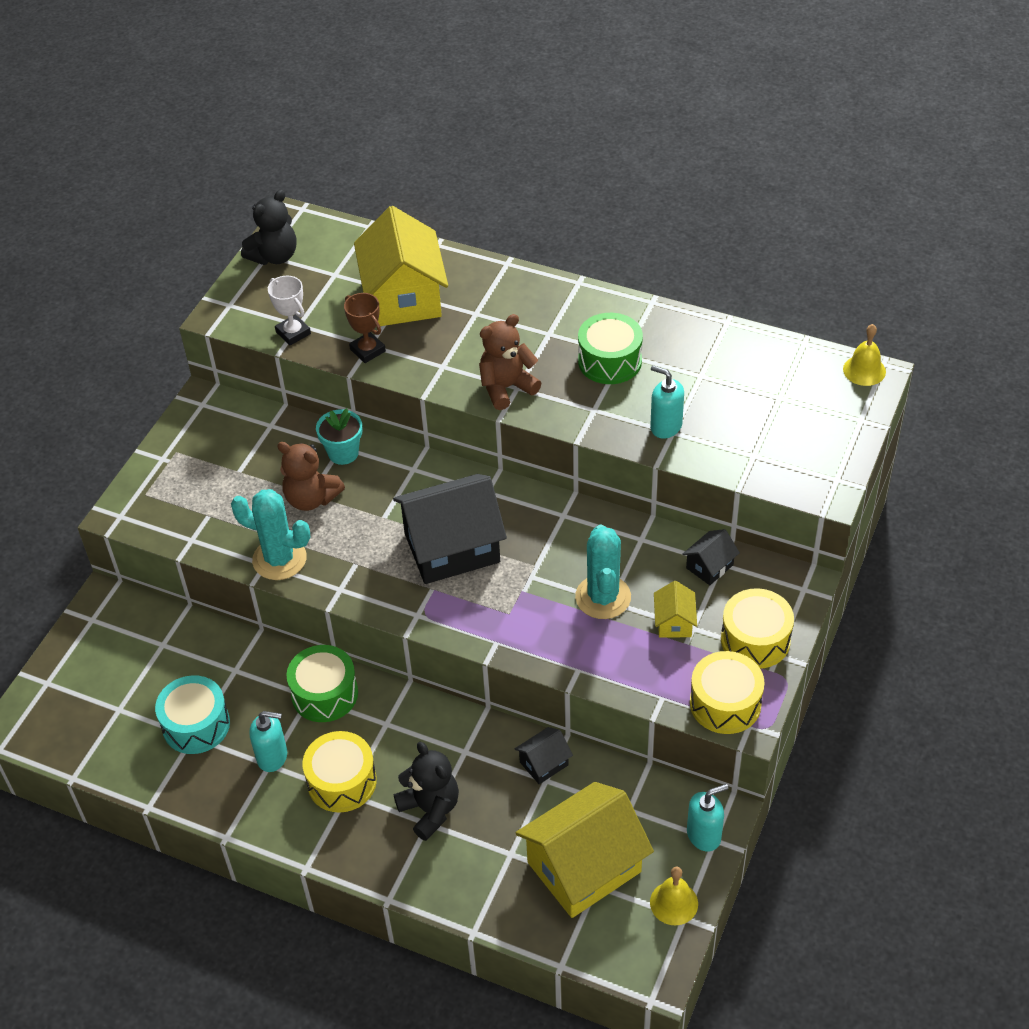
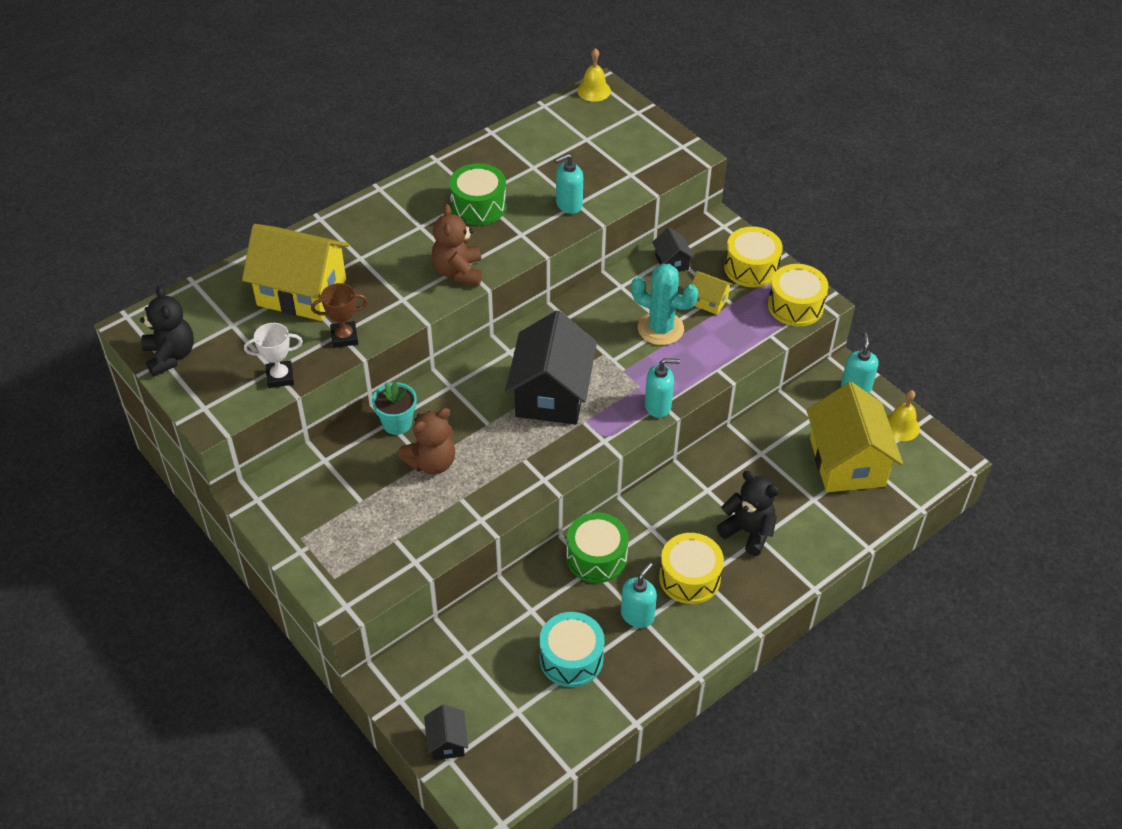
camera: 65 degrees left, 0 degrees up
turquoise cactus [231,489,311,580] -> none
black teddy bear [394,742,459,841] -> black teddy bear turned 45 degrees clockwise [717,471,779,556]
black house [515,727,573,784] -> black house moved to [424,704,468,760]
none -> turquoise soap dispenser [645,358,680,418]

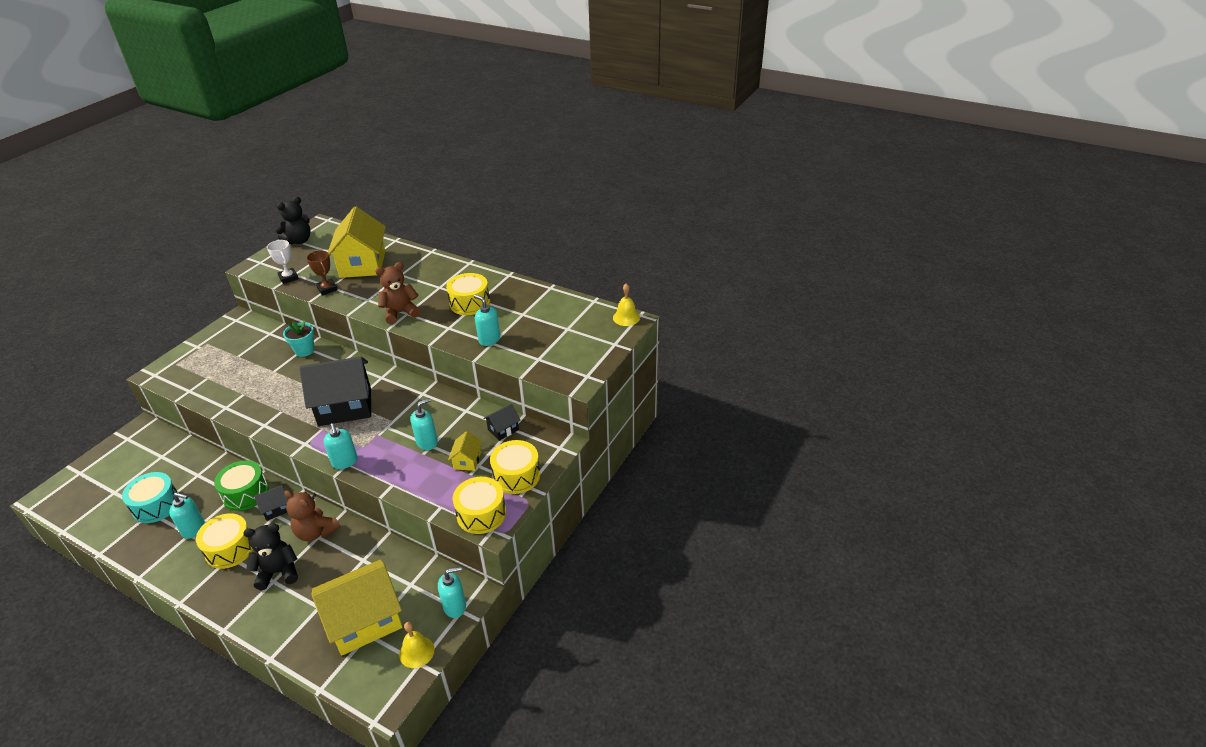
camera: 70 degrees right, 10 degrees down
brown teddy bear [398,408,455,475] -> brown teddy bear moved to [284,490,341,541]
black house [424,704,468,760] -> black house moved to [254,485,288,521]
green drum [449,163,507,225] -> yellow drum [446,273,490,315]
turquoise cactus [631,264,698,345] -> turquoise soap dispenser [411,398,438,450]
black teddy bear [717,471,779,556] -> black teddy bear turned 120 degrees counterclockwise [243,524,298,590]

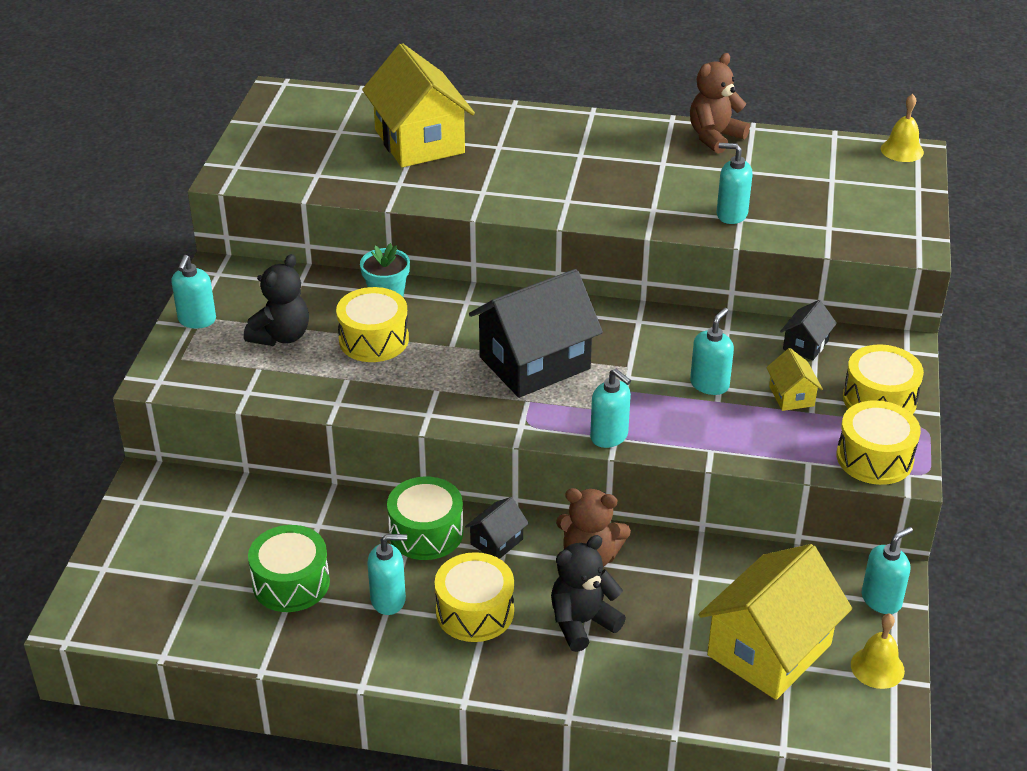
camera: 20 degrees left, 0 degrees up
turquoise drum [122,472,178,523] -> green drum [248,525,330,612]
white trophy [267,240,299,284] -> none
black teddy bear [275,197,311,244] -> black teddy bear moved to [244,254,309,346]
brown trophy [306,250,338,295] -> none
brown teddy bear [375,262,420,324] -> brown teddy bear moved to [690,53,750,154]
yellow drum [446,273,490,315] -> yellow drum moved to [336,287,409,362]
none -> turquoise soap dispenser [171,255,216,329]

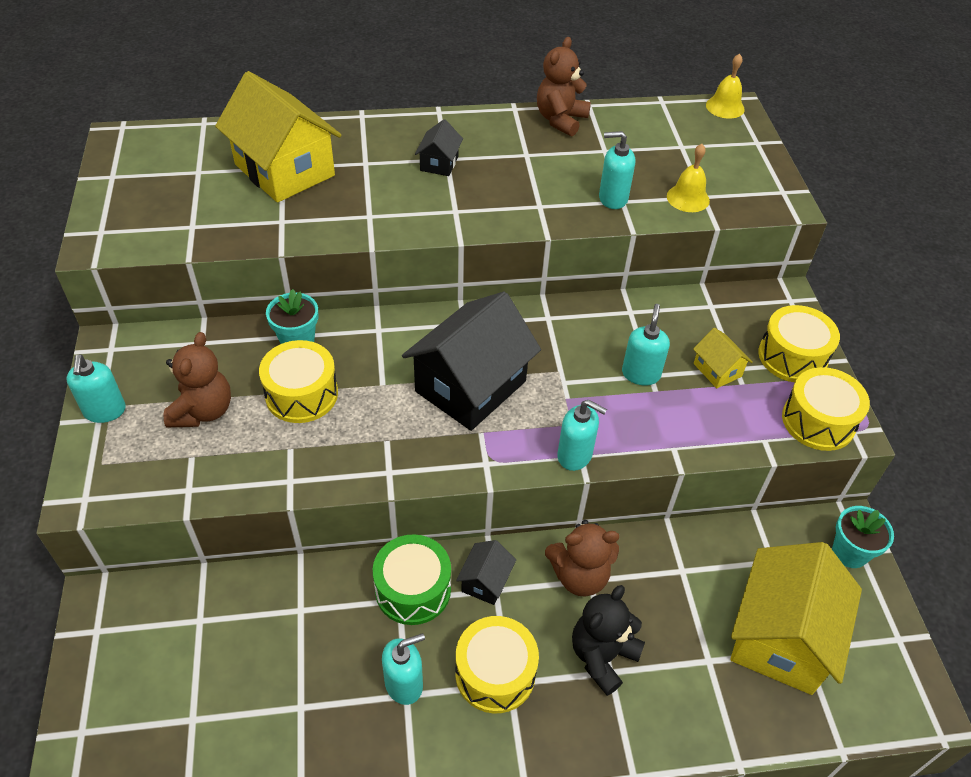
camera: 20 degrees left, 10 degrees up
black teddy bear [244,254,309,346] -> brown teddy bear [164,332,231,427]
green drum [248,525,330,612] -> none
black house [780,300,837,360] -> black house moved to [415,119,463,176]
yellow bell [851,614,905,689] -> yellow bell moved to [667,144,710,212]
turquoise soap dispenser [862,527,913,614] -> turquoise flower pot [832,506,894,568]

